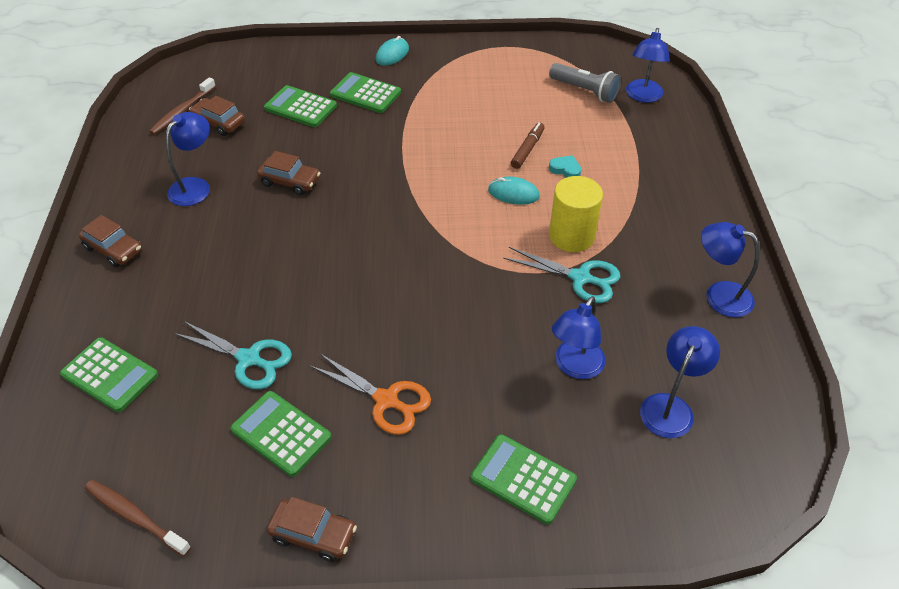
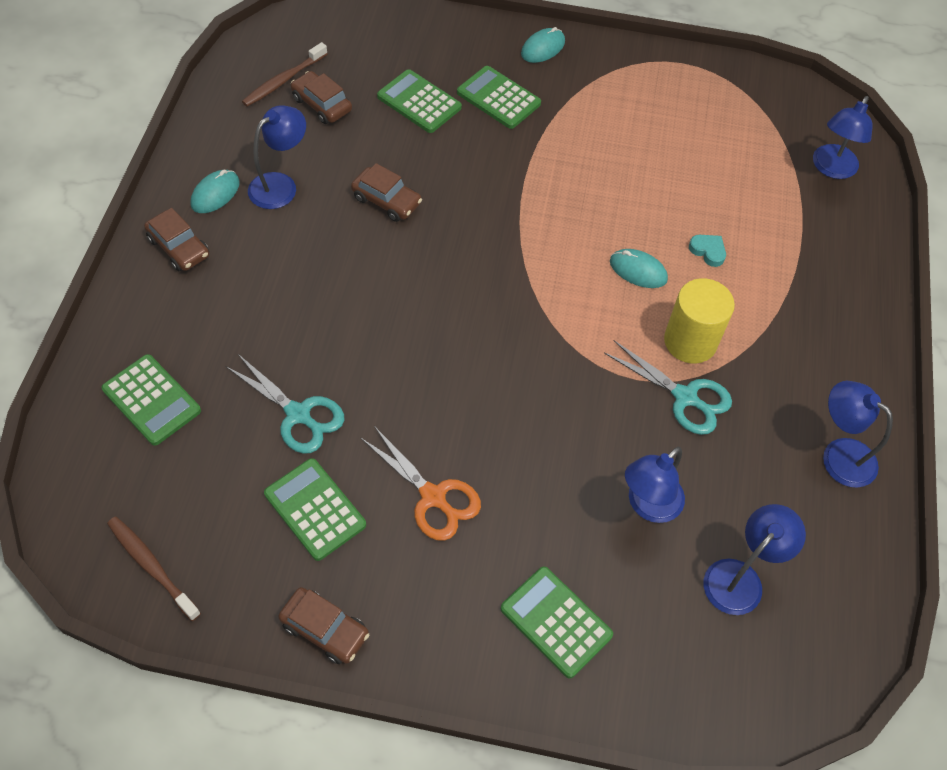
camera: 10 degrees right, 10 degrees up
brown marker [511,122,545,169] -> none
grey flashlight [549,63,621,103] -> none
none -> turquoise mouse [190,170,240,213]

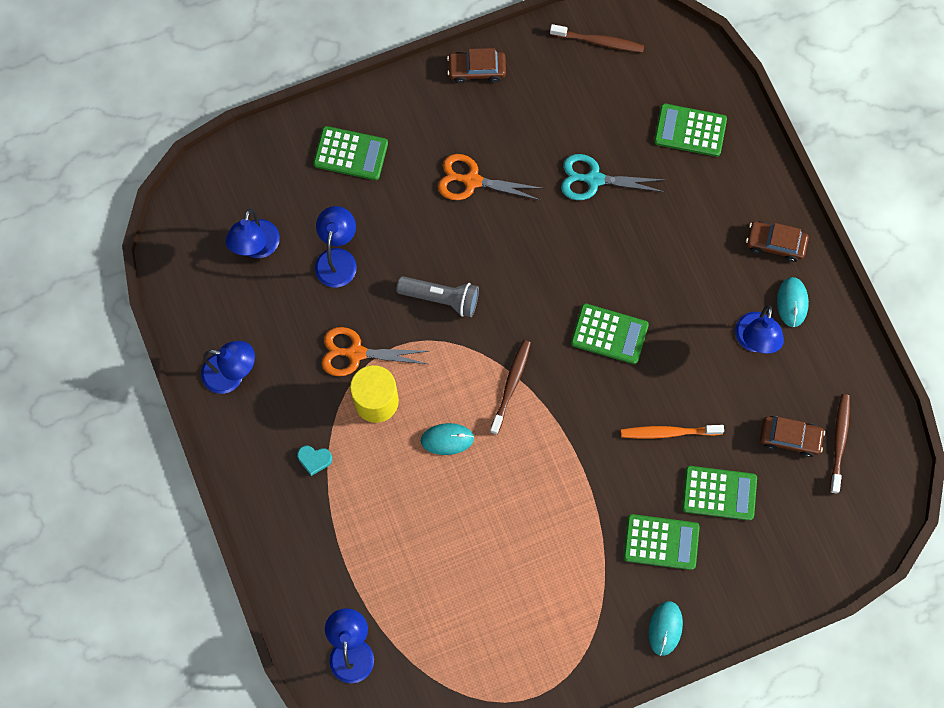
camera: 150 degrees right, 15 degrees up
green calculator [264,458,366,561] -> green calculator moved to [571,303,649,364]
brown car [351,163,422,222] -> none
turquoise scissors [604,340,732,435] -> orange scissors [321,327,429,376]
turquoise heart [689,235,726,267] -> turquoise heart moved to [297,446,332,476]
none -> grey flashlight [396,276,479,317]
none -> brown toothbrush [490,340,531,435]
none -> orange toothbrush [621,425,724,439]

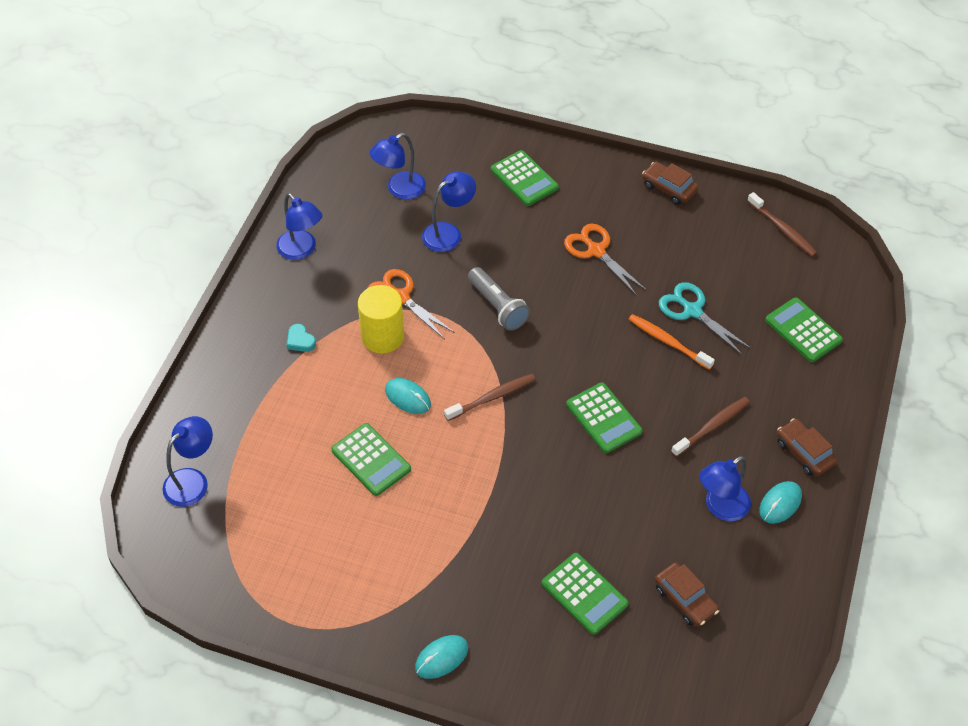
camera: 40 degrees right, 20 degrees down
orange toothbrush [621,425,724,439] -> orange toothbrush moved to [628,314,715,370]
green calculator [623,514,700,570] -> green calculator moved to [331,423,411,496]
brown toothbrush [830,394,850,494] -> brown toothbrush moved to [671,397,750,457]

